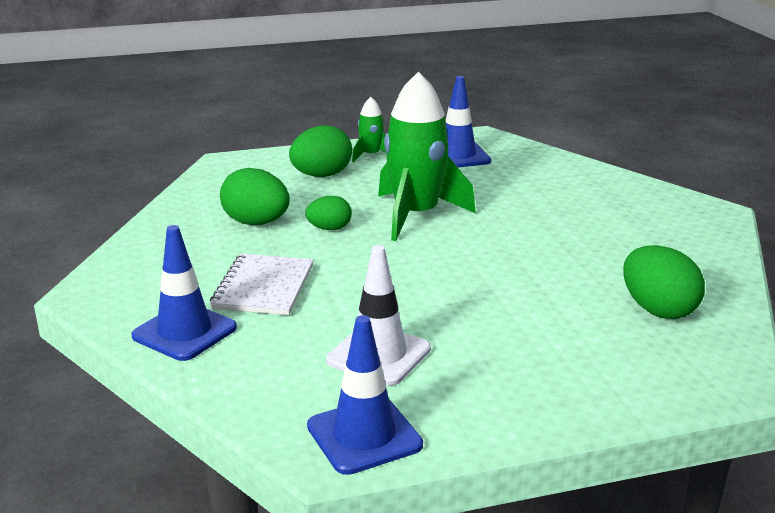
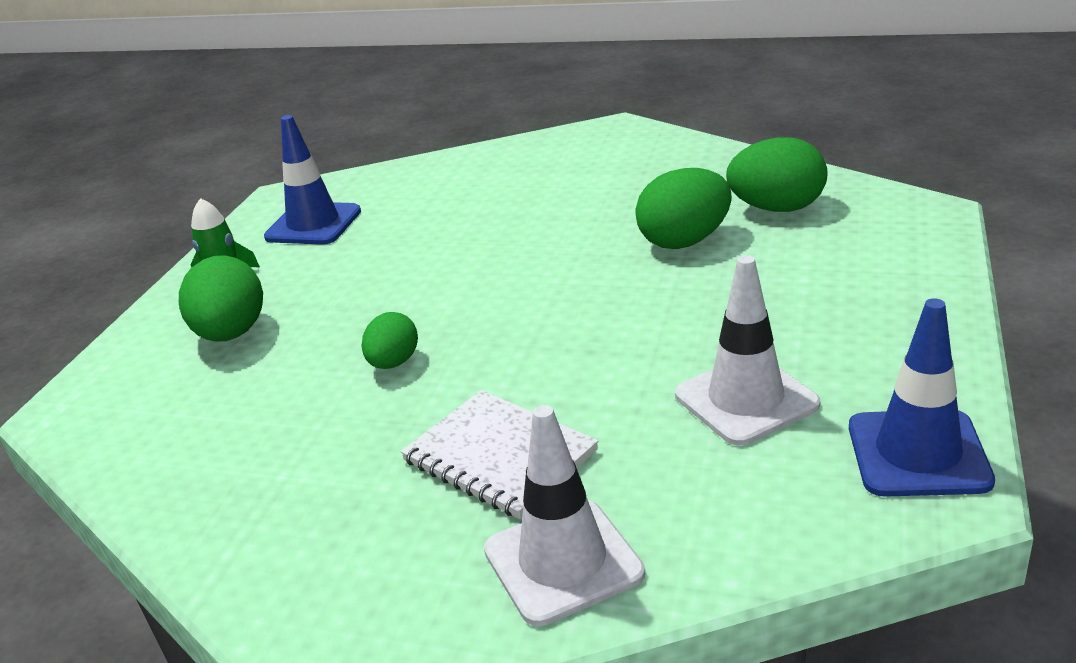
camera: 55 degrees left, 5 degrees up
blue traffic cone [131,225,237,361] -> white traffic cone [484,405,645,626]
green egg [220,168,290,225] -> green egg moved to [635,168,732,249]
green rocket [378,71,476,241] -> none

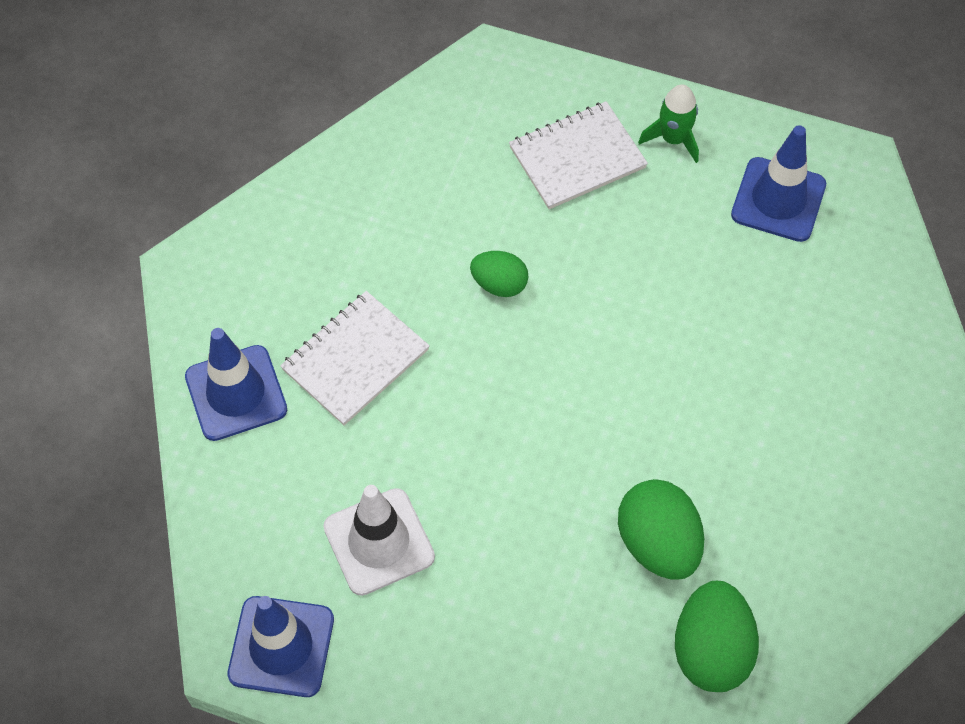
camera: 90 degrees right, 30 degrees up
green egg [179,255,263,342] -> white notebook [509,101,648,209]
white traffic cone [484,405,645,626] -> blue traffic cone [185,328,287,441]

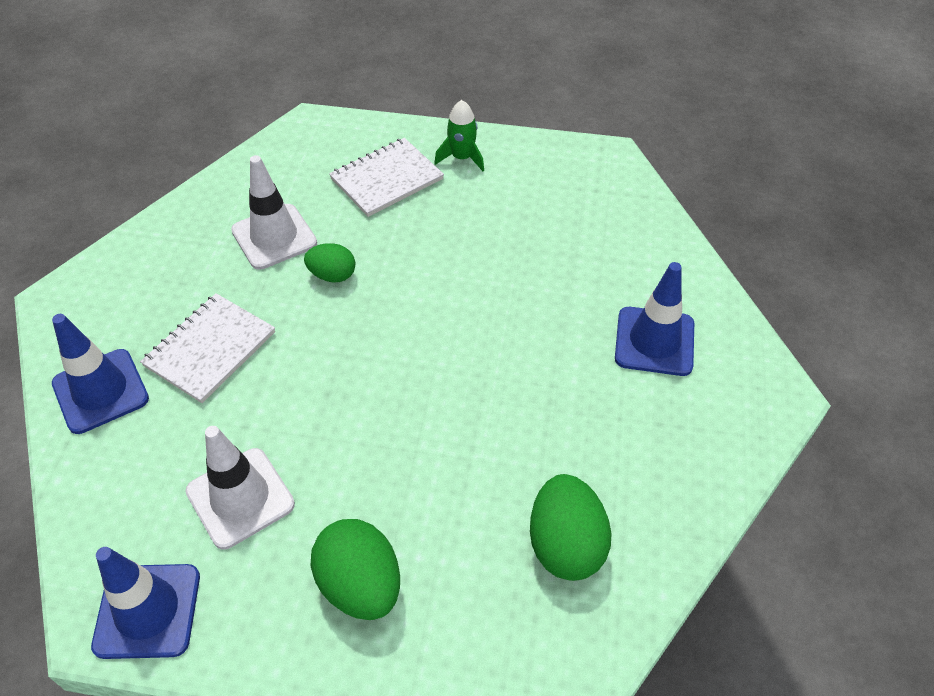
camera: 10 degrees left, 10 degrees down
green egg [618,479,704,580] -> green egg moved to [311,519,400,620]
blue traffic cone [731,125,826,242] -> blue traffic cone moved to [615,262,694,376]
none -> white traffic cone [231,155,317,270]

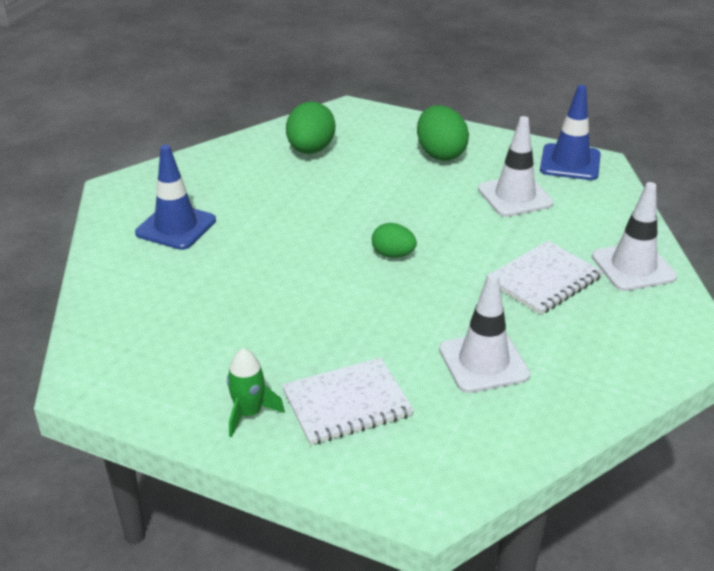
camera: 165 degrees left, 15 degrees down
blue traffic cone [52,314,149,434] -> white traffic cone [592,182,677,291]
green egg [304,243,355,282] -> green egg moved to [372,223,417,258]

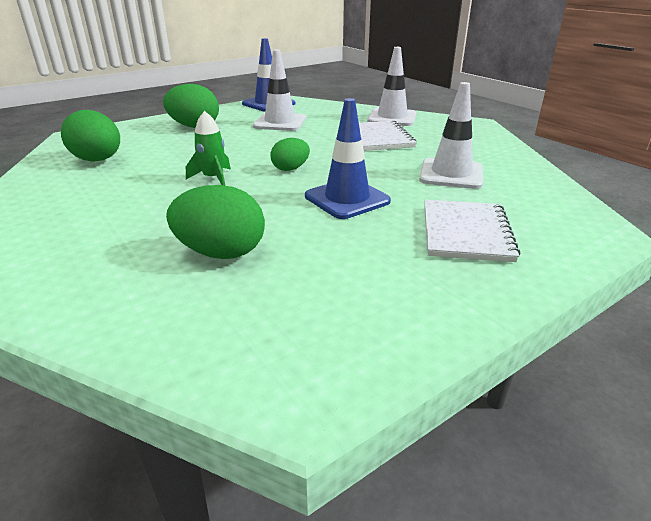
camera: 60 degrees left, 5 degrees down
blue traffic cone [135,145,216,250] -> blue traffic cone moved to [305,98,391,219]
green rocket [227,348,285,437] -> green rocket moved to [186,111,231,186]
none -> green egg [166,185,265,259]

